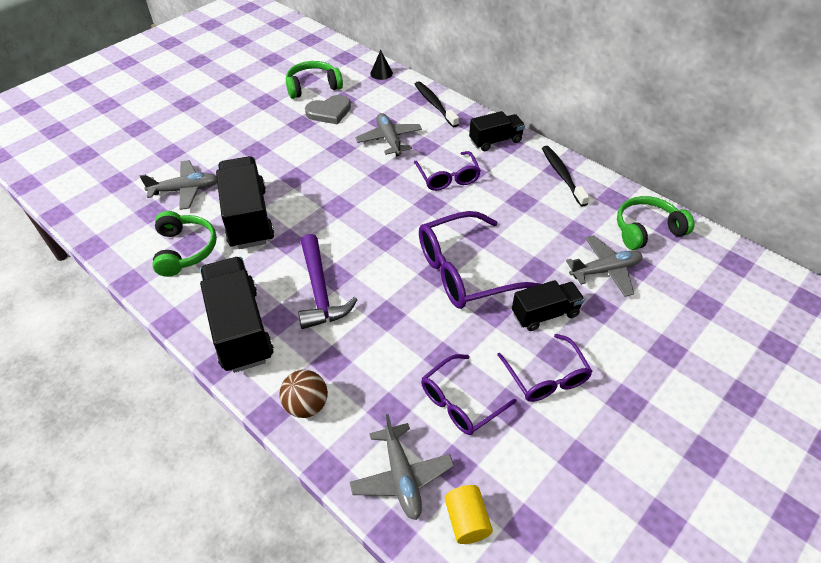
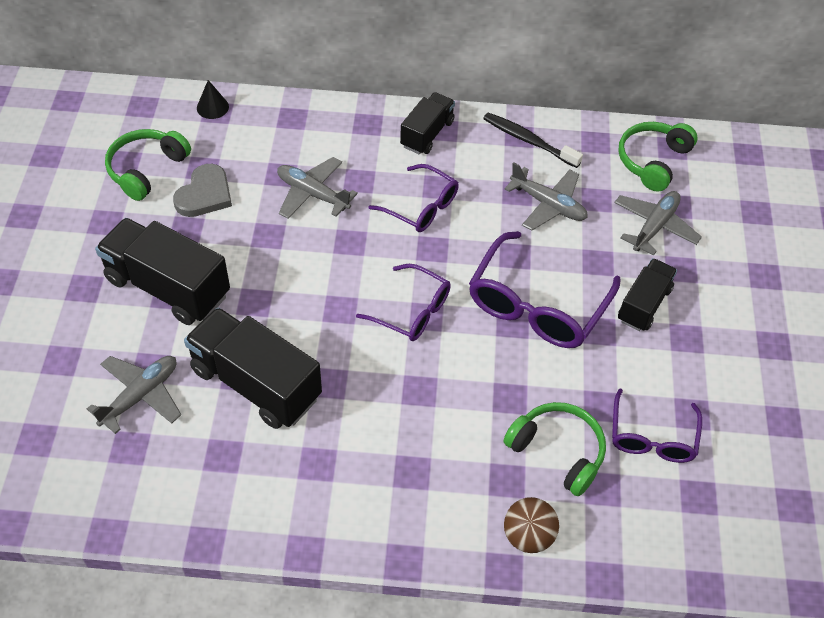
camera: 40 degrees left, 5 degrees up
green headphones [152,211,217,277] -> green headphones moved to [504,402,606,496]
black truck [200,257,274,373] -> black truck moved to [95,218,230,325]
purple hammer [298,234,358,329] -> none
grey plane [349,414,454,520] -> grey plane moved to [504,162,588,231]
black toothbrush [415,81,459,127] -> none
yellow cylinder [445,485,493,544] -> none
purple glasses [497,334,593,402] -> purple glasses moved to [356,264,451,341]

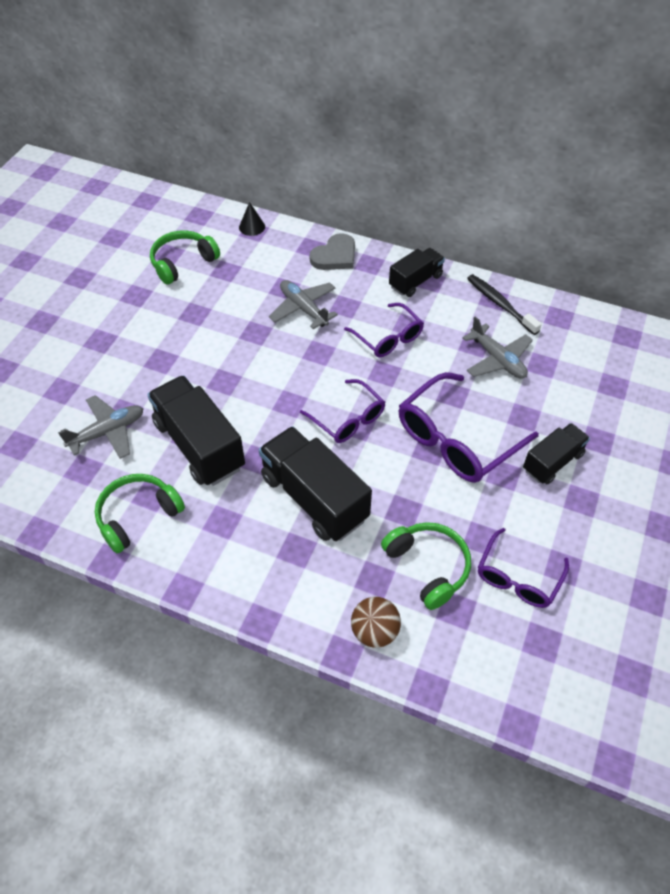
camera: 20 degrees right, 0 degrees up
black truck [95,218,230,325] -> black truck moved to [259,426,372,541]
grey heart [173,164,232,217] -> grey heart moved to [310,233,355,270]
grey plane [614,191,702,256] -> none
green headphones [618,122,698,192] -> green headphones moved to [95,474,185,553]

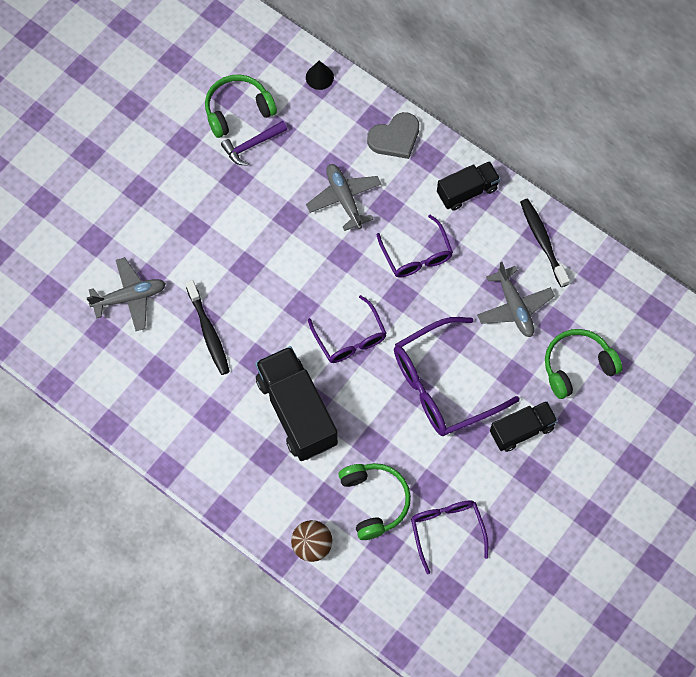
camera: 15 degrees right, 15 degrees up
green headphones [95,474,185,553] -> green headphones moved to [545,329,622,399]
black truck [147,375,245,486] -> black toothbrush [186,280,230,375]
purple glasses [478,528,569,608] -> purple glasses turned 120 degrees clockwise [411,500,488,574]
none -> purple hammer [221,121,287,166]

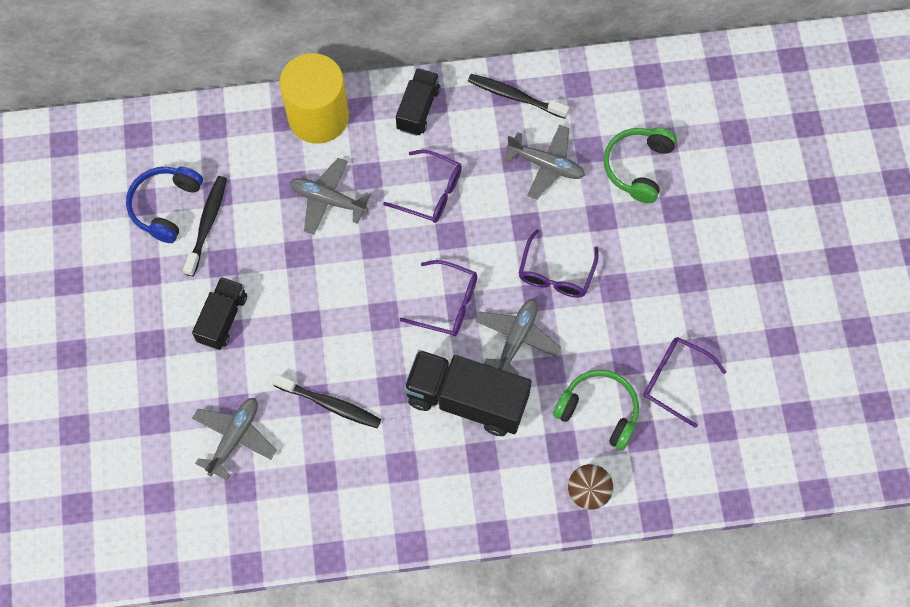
camera: 45 degrees left, 0 degrees up
green headphones [205,75,277,138] -> blue headphones [126,167,203,243]
purple hammer [221,121,287,166] -> black toothbrush [183,176,227,276]
black cone [306,61,334,90] -> none
grey heart [367,112,419,159] -> yellow cylinder [280,53,349,144]
purple glasses [394,317,520,436] -> purple glasses [518,229,599,298], size x0.61
black truck [490,401,558,452] -> black truck moved to [192,277,247,350]
none -> grey plane [475,299,561,375]

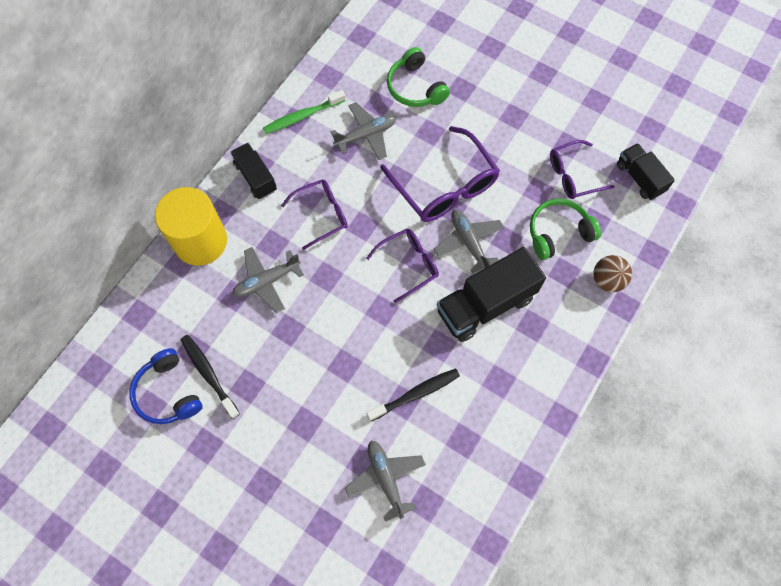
camera: 50 degrees left, 0 degrees up
black truck [192,277,247,350] -> black truck moved to [617,143,675,200]
black toothbrush [468,74,569,119] -> green toothbrush [263,90,346,134]
purple glasses [518,229,599,298] -> purple glasses [380,126,500,222], size x1.63

